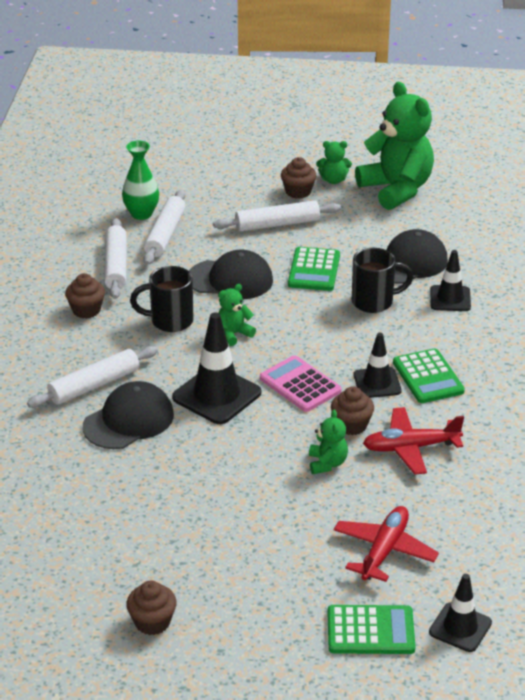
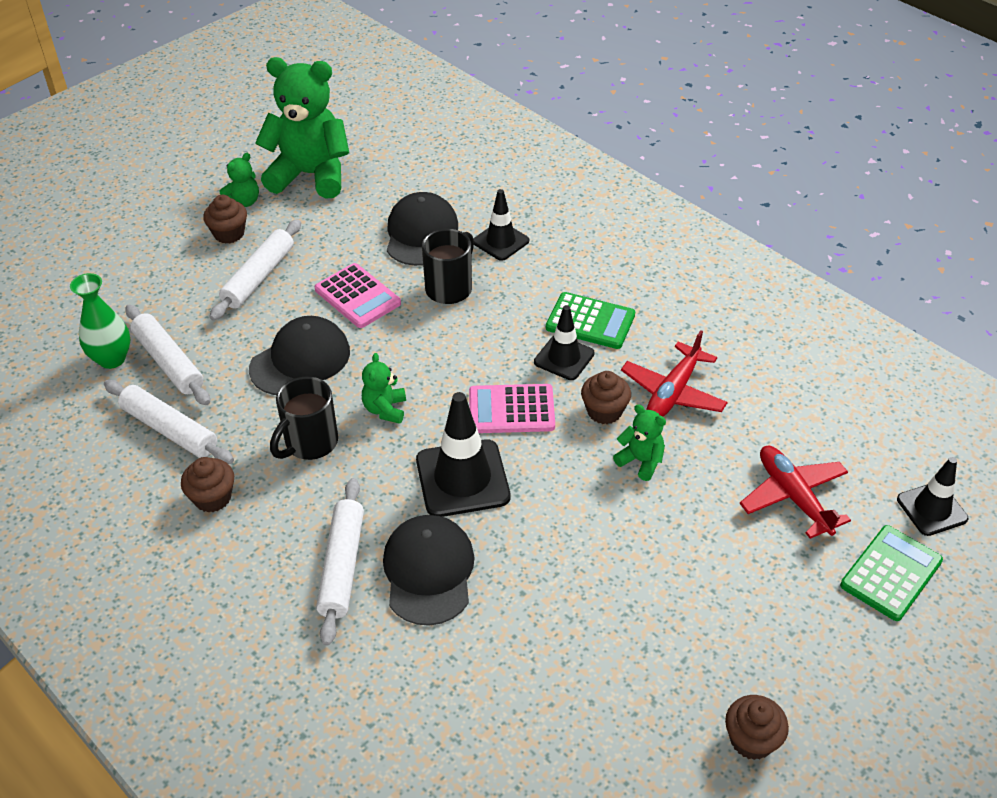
camera: 50 degrees left, 10 degrees up
green calculator [288,247,340,291] -> pink calculator [315,263,401,328]

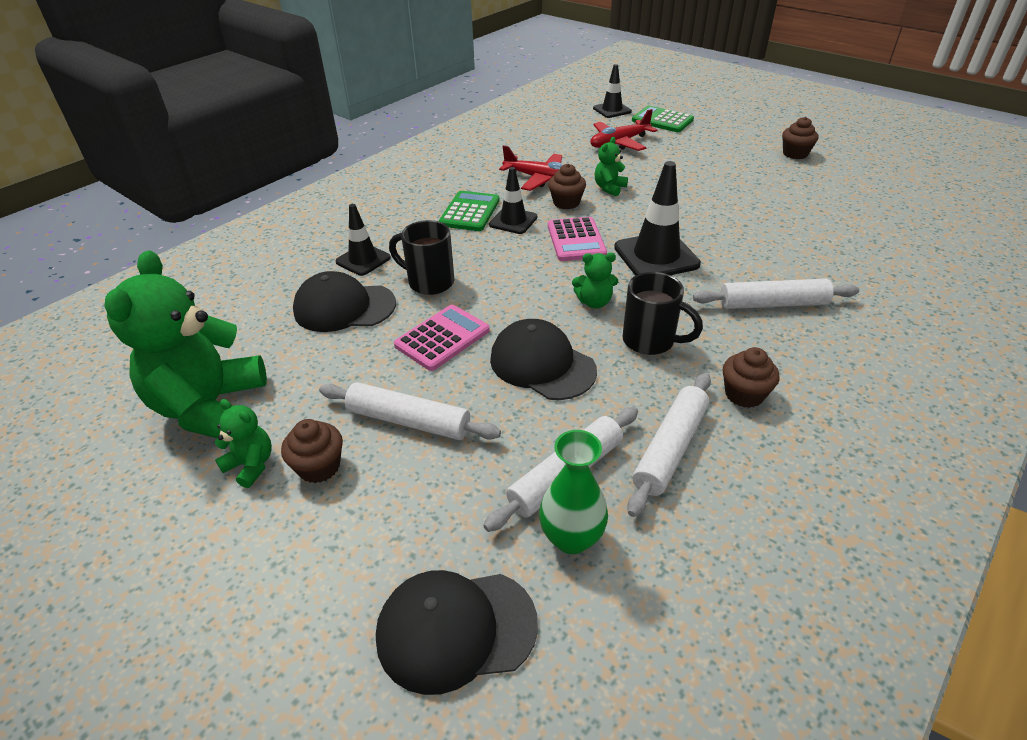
camera: 95 degrees left, 5 degrees down
black cap [383,515,475,626] -> black cap moved to [376,570,538,695]

